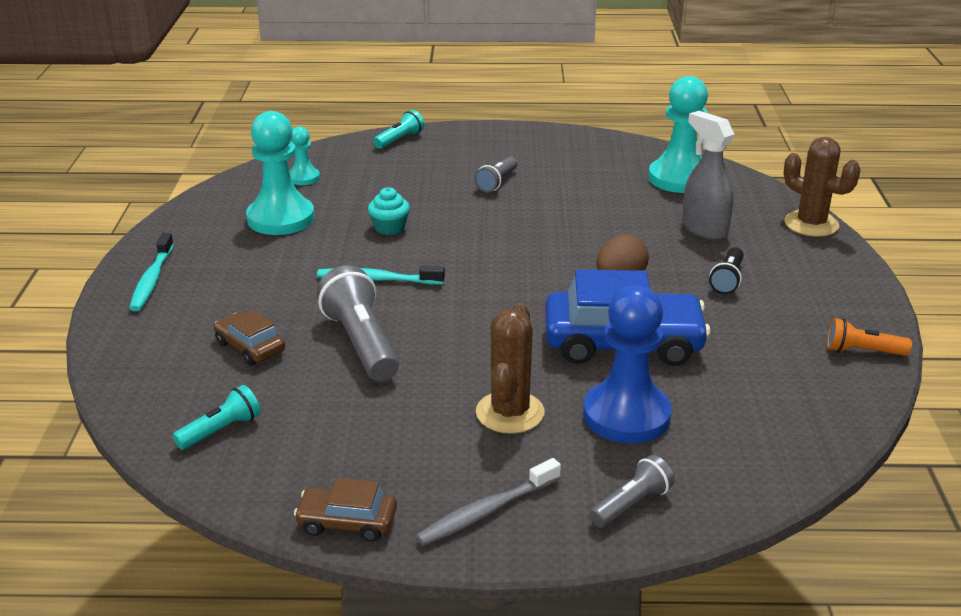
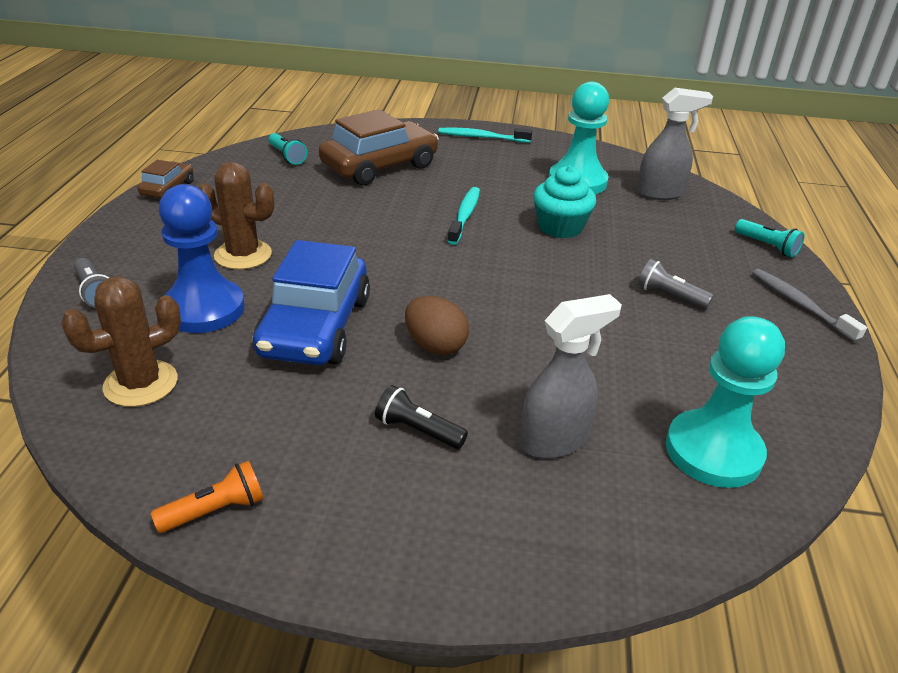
camera: 95 degrees right, 5 degrees up
brown car [214,310,285,366] -> brown car [319,109,439,185], size x2.01
turquoise pawn [289,126,320,185] -> grey spray bottle [637,88,713,200]
grey flashlight [317,265,399,382] -> none
turquoise cupcake [368,187,410,235] -> turquoise cupcake [533,166,596,238], size x1.53
grey toothbrush [416,458,561,546] -> grey toothbrush moved to [752,269,867,343]
brown cactus [784,137,860,237] -> brown cactus moved to [61,276,181,407]
orange flashlight [827,318,912,356] -> orange flashlight turned 45 degrees clockwise [151,461,264,533]

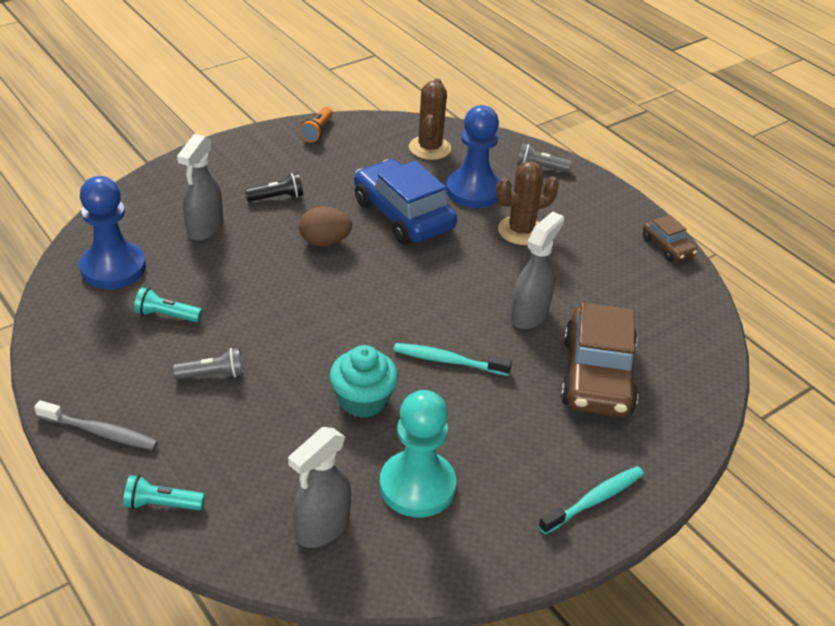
camera: 135 degrees right, 5 degrees up
turquoise flashlight [268,133,307,165] -> turquoise flashlight moved to [134,287,202,322]
turquoise toothbrush [448,187,480,245] -> turquoise toothbrush turned 135 degrees clockwise [393,343,512,376]
turquoise pawn [666,316,785,488] -> blue pawn [79,176,146,289]
none -> grey spray bottle [510,211,564,329]

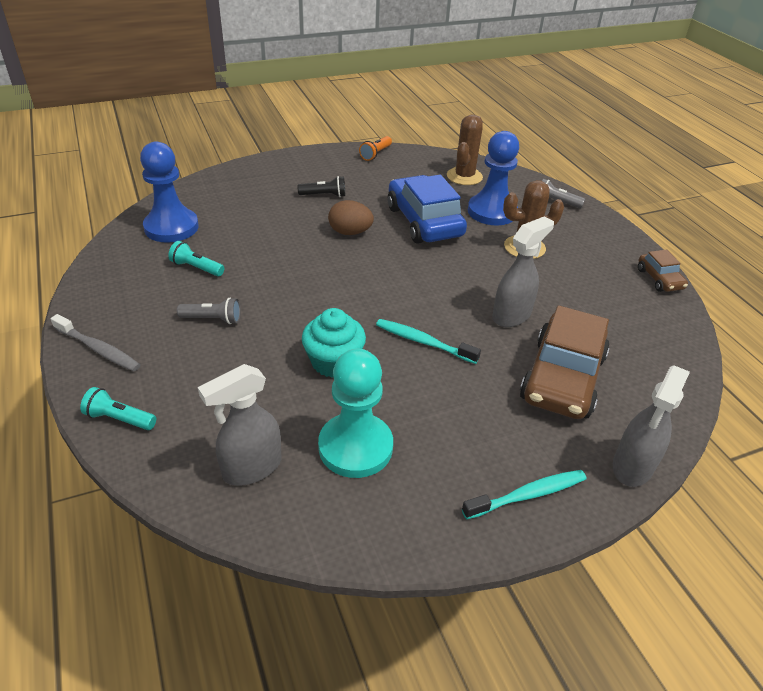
camera: 15 degrees right, 0 degrees up
grey spray bottle [177,134,223,241] -> grey spray bottle moved to [612,365,690,487]

